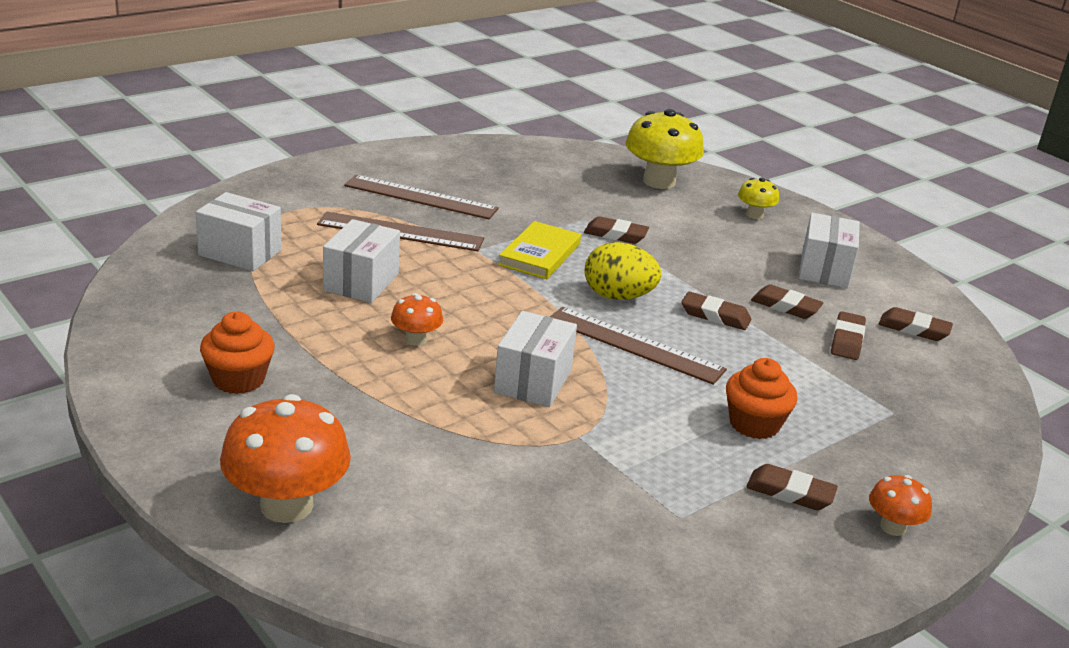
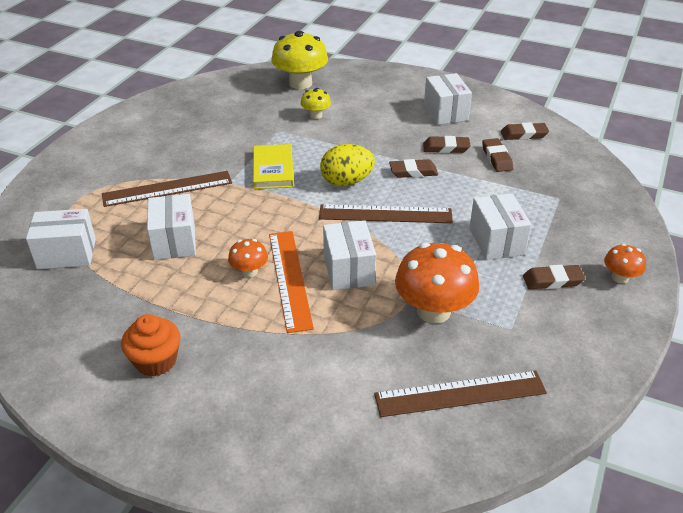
camera: 25 degrees left, 10 degrees up
orange mushroom [220,394,351,523] -> orange mushroom moved to [395,243,479,323]
brown ruler [344,175,499,219] -> brown ruler moved to [374,371,547,417]
brown eraser [584,216,649,244] -> none
orange cupcake [726,358,797,439] -> white box [469,193,531,260]
yellow mushroom [738,178,779,219] -> yellow mushroom moved to [301,88,331,119]
none -> orange ruler [269,231,314,333]

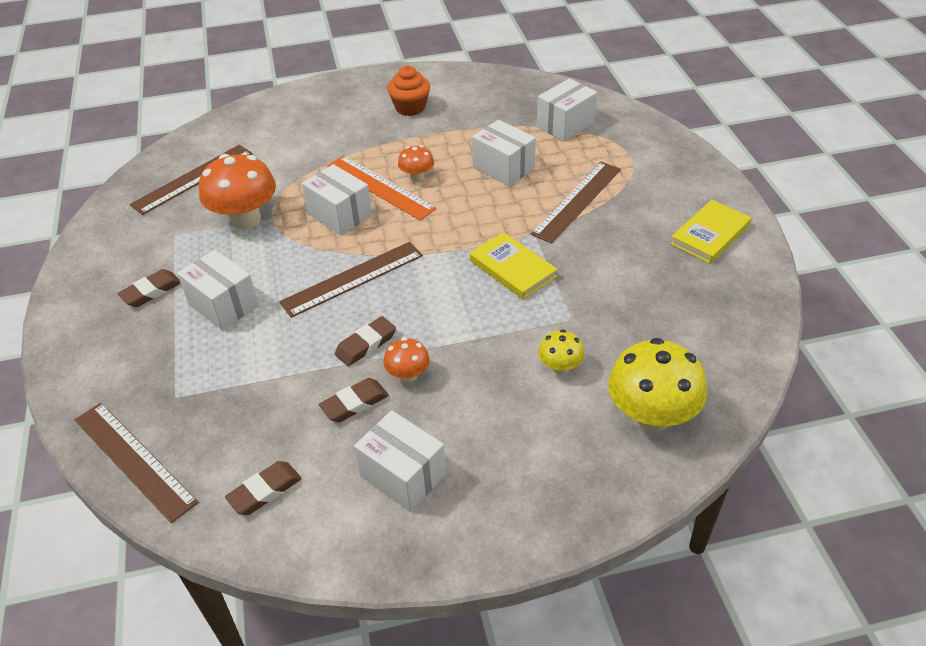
camera: 145 degrees right, 5 degrees up
yellow egg [320,144,375,186] -> none
brown eraser [482,138,513,172] -> none
orange mushroom [604,244,646,284] -> orange mushroom moved to [383,337,430,383]
none -> brown ruler [75,403,199,523]
none -> yellow book [670,200,751,264]

